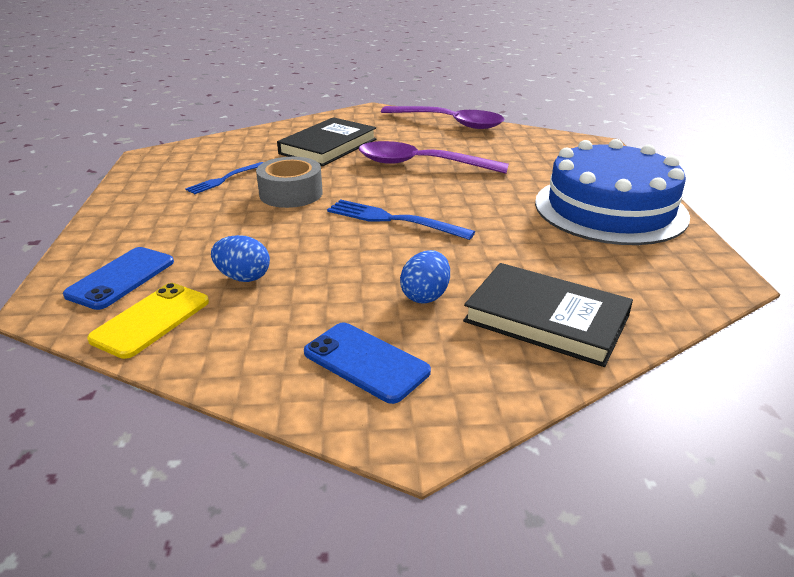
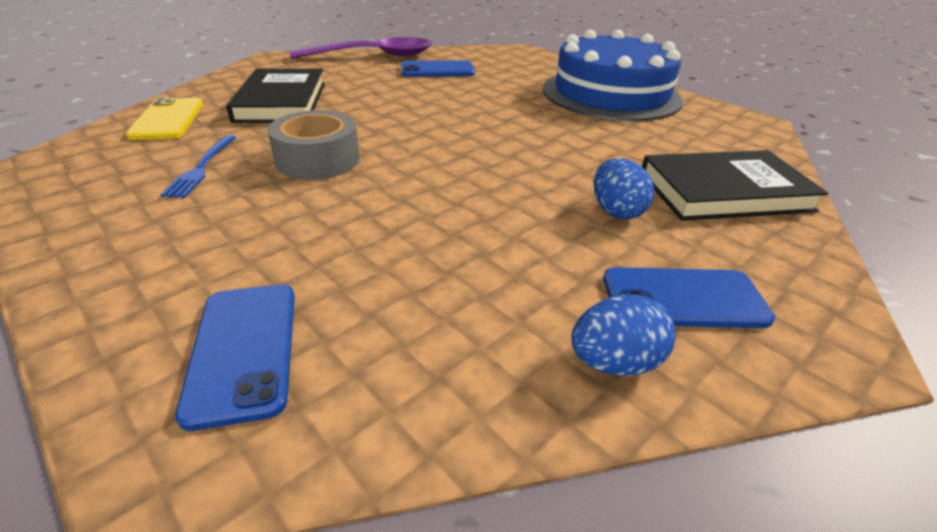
camera: 40 degrees left, 5 degrees up
yellow phone [87,283,209,359] -> yellow phone moved to [126,97,203,140]
blue egg [211,235,270,282] -> blue egg moved to [572,294,676,376]
blue fork [327,199,475,240] -> none
purple spoon [359,141,509,174] -> none
none -> blue phone [401,60,475,77]

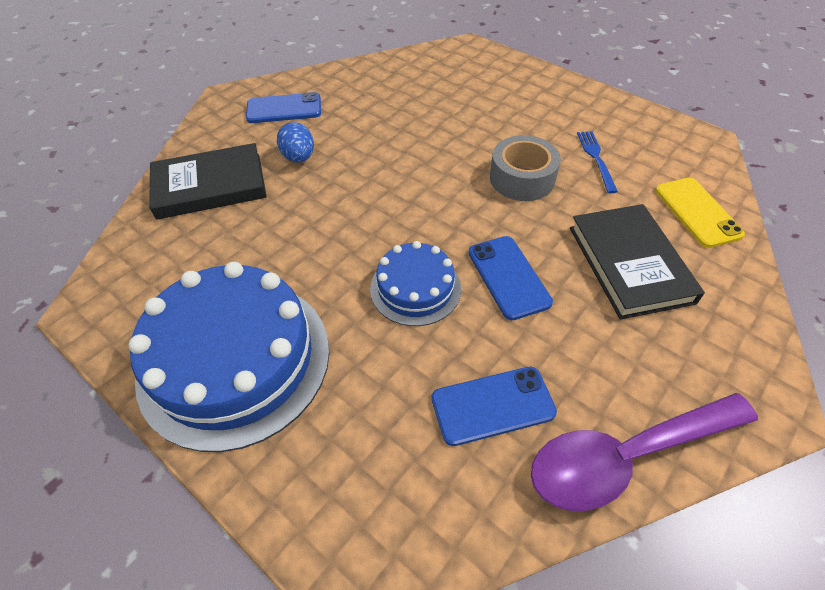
camera: 175 degrees right, 15 degrees up
blue phone [175,284,295,431] -> blue phone moved to [468,236,553,320]
blue egg [572,294,676,376] -> none
none -> blue cake [370,241,461,326]

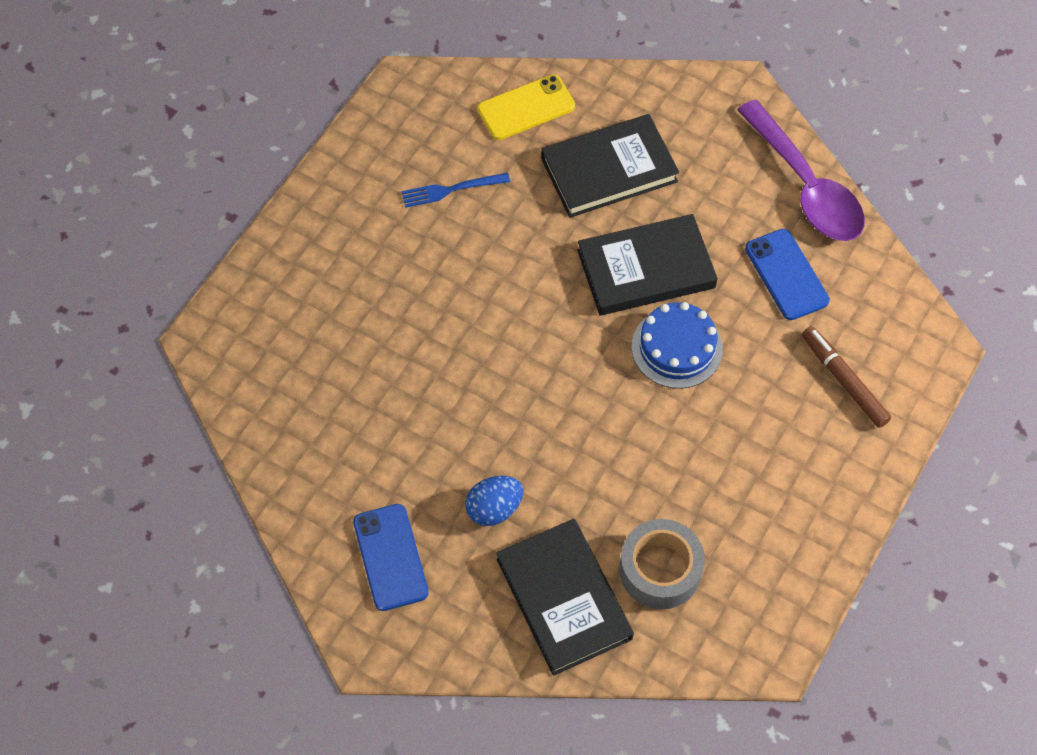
camera: 100 degrees left, 10 degrees up
blue cake [129,262,329,452] -> none
blue phone [468,236,553,320] -> black book [577,214,718,315]
grey tape [490,135,561,201] -> grey tape moved to [619,519,705,609]
none -> brown marker [802,326,891,428]

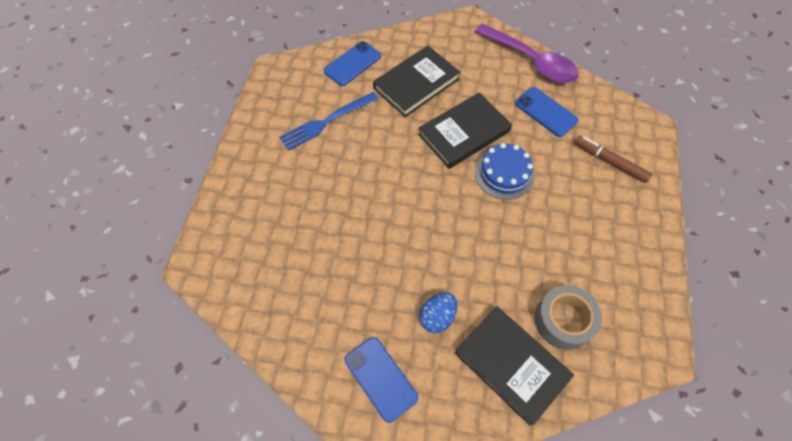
camera: 20 degrees left, 0 degrees up
blue fork [401,173,510,208] -> blue fork [279,92,378,151], size x1.52
yellow phone [477,74,575,140] -> blue phone [324,41,381,86]

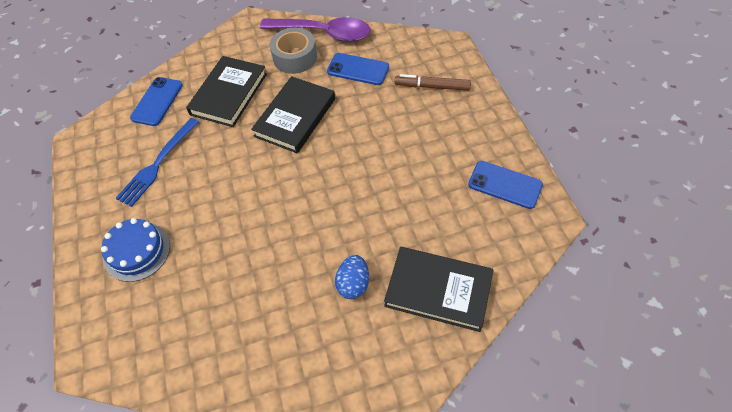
camera: 25 degrees left, 5 degrees down
blue phone [345,337,418,423] -> blue phone moved to [468,161,543,209]
blue cake [475,143,534,200] -> blue cake moved to [101,218,170,282]
grey tape [535,285,602,350] -> grey tape moved to [270,28,317,74]

